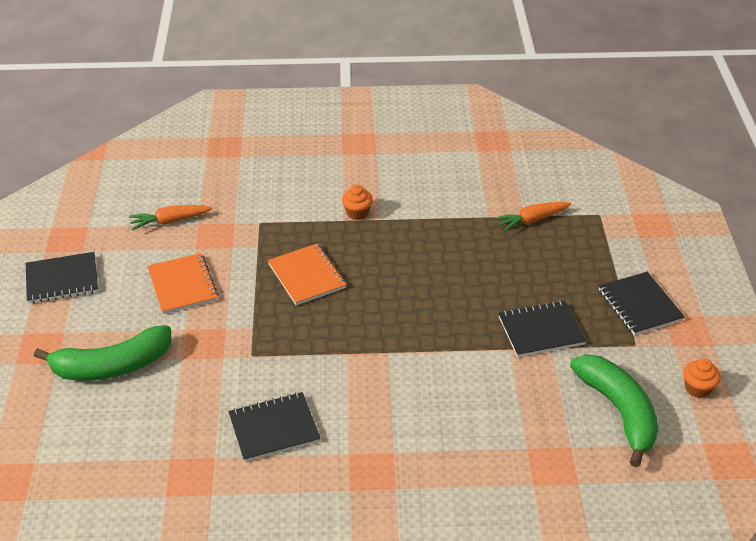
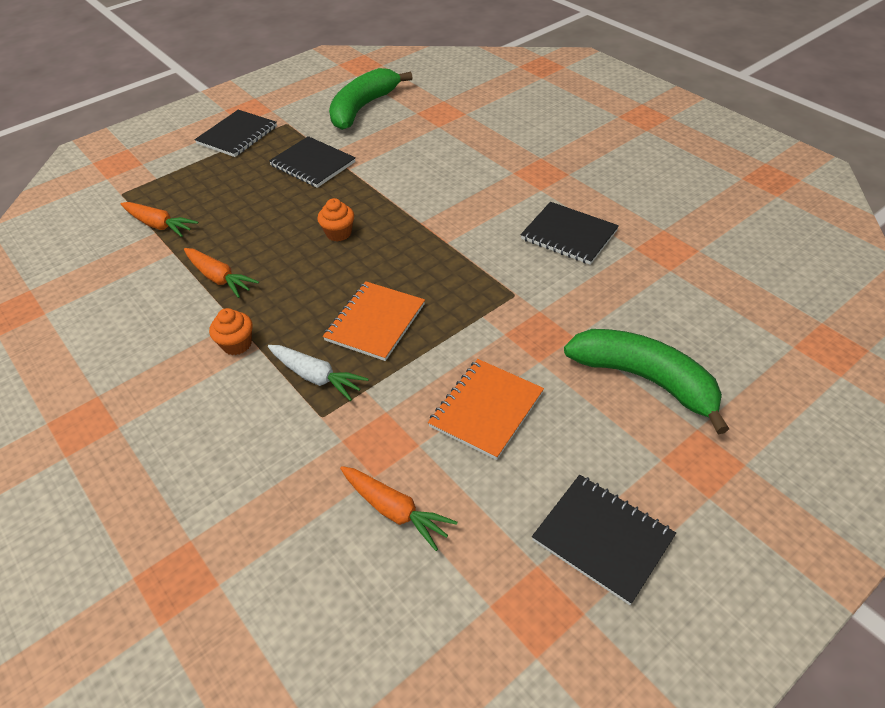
camera: 125 degrees left, 5 degrees up
orange cupcake [683,358,721,398] -> orange cupcake moved to [317,198,354,242]
none -> orange carrot [184,248,259,298]
none -> white carrot [268,345,369,401]

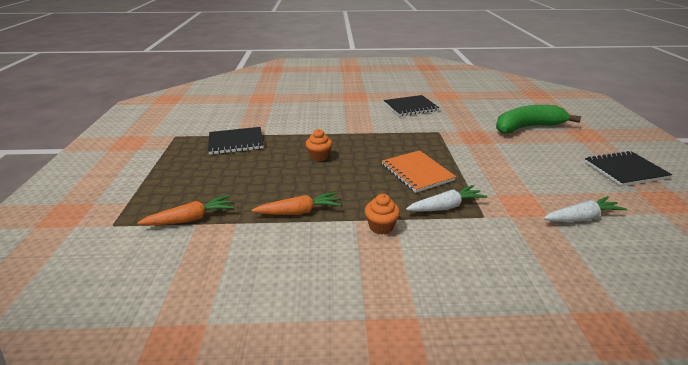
camera: 55 degrees left, 15 degrees down
black notebook [195,110,277,157] -> none
green banana [329,68,412,130] -> none
orange carrot [340,466,458,551] -> white carrot [543,196,627,222]
orange notebook [428,359,544,460] -> none

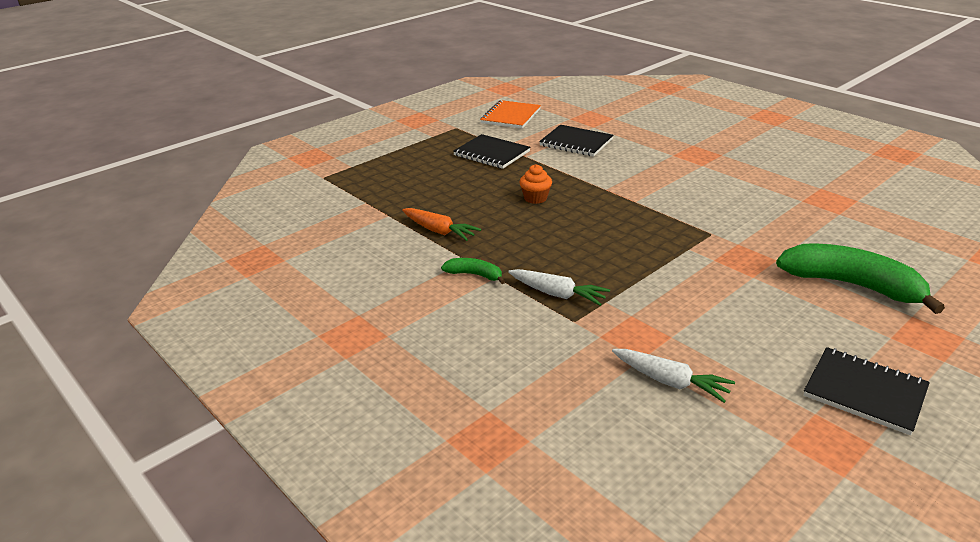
camera: 50 degrees right, 0 degrees up
orange carrot [138,195,234,225] -> none
orange cupcake [365,194,400,235] -> green banana [441,258,505,284]
orange notebook [382,150,456,193] -> orange notebook moved to [480,100,541,129]
black notebook [384,95,439,116] -> black notebook moved to [539,125,613,157]

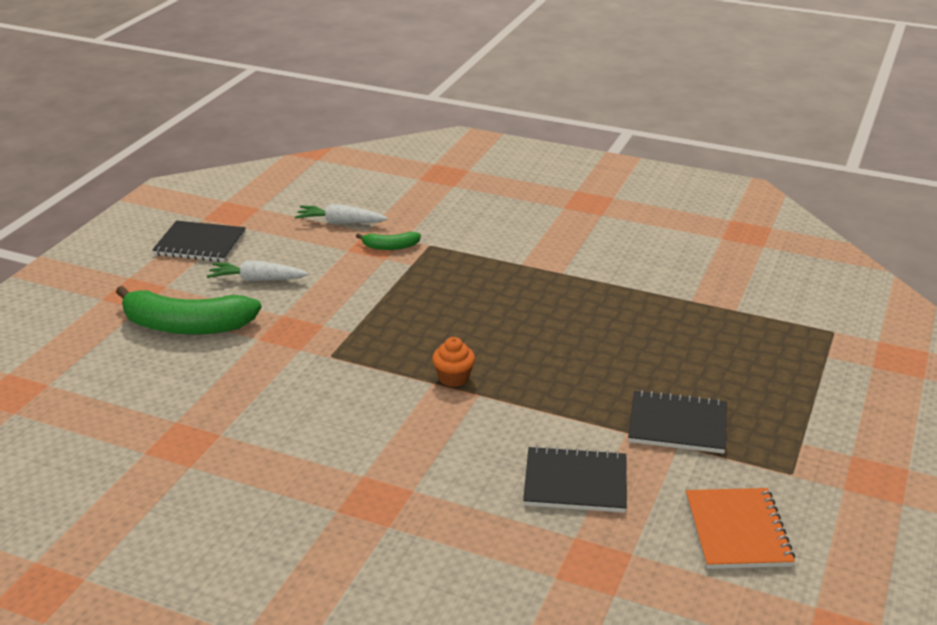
camera: 155 degrees right, 0 degrees up
orange carrot [402,208,481,241] -> none
green banana [441,258,505,284] -> green banana moved to [356,232,421,250]
white carrot [508,269,610,306] -> white carrot moved to [207,260,309,281]
orange cupcake [519,164,552,204] -> orange cupcake moved to [432,337,475,387]

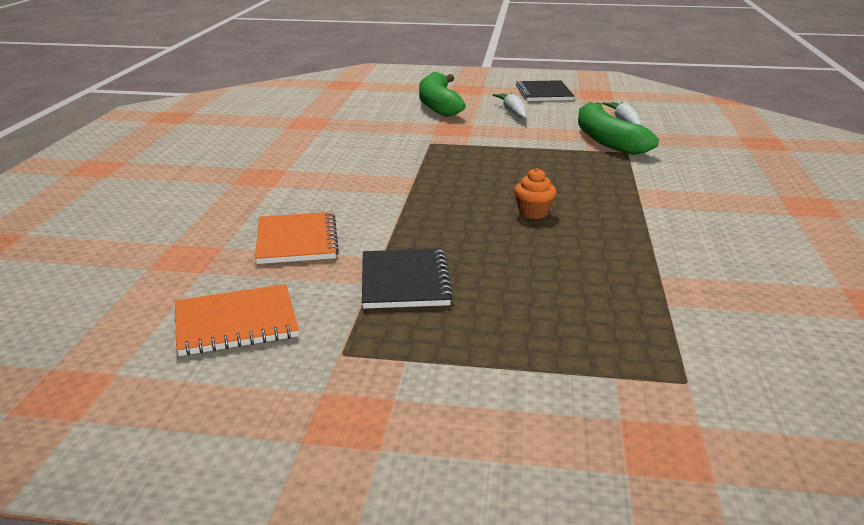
camera: 75 degrees right, 5 degrees down
green banana [356,232,421,250] -> green banana [578,102,659,155], size x2.13
orange cupcake [432,337,475,387] -> orange cupcake moved to [514,168,556,219]
black notebook [523,446,627,513] -> orange notebook [255,212,339,264]

